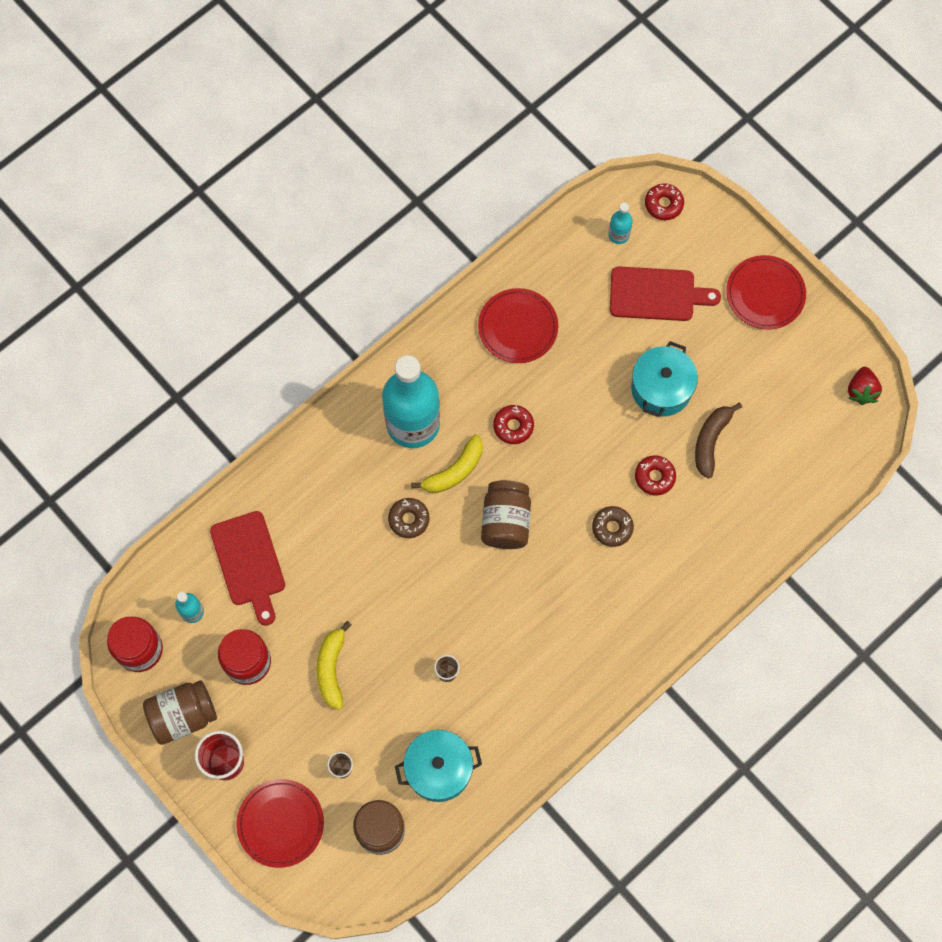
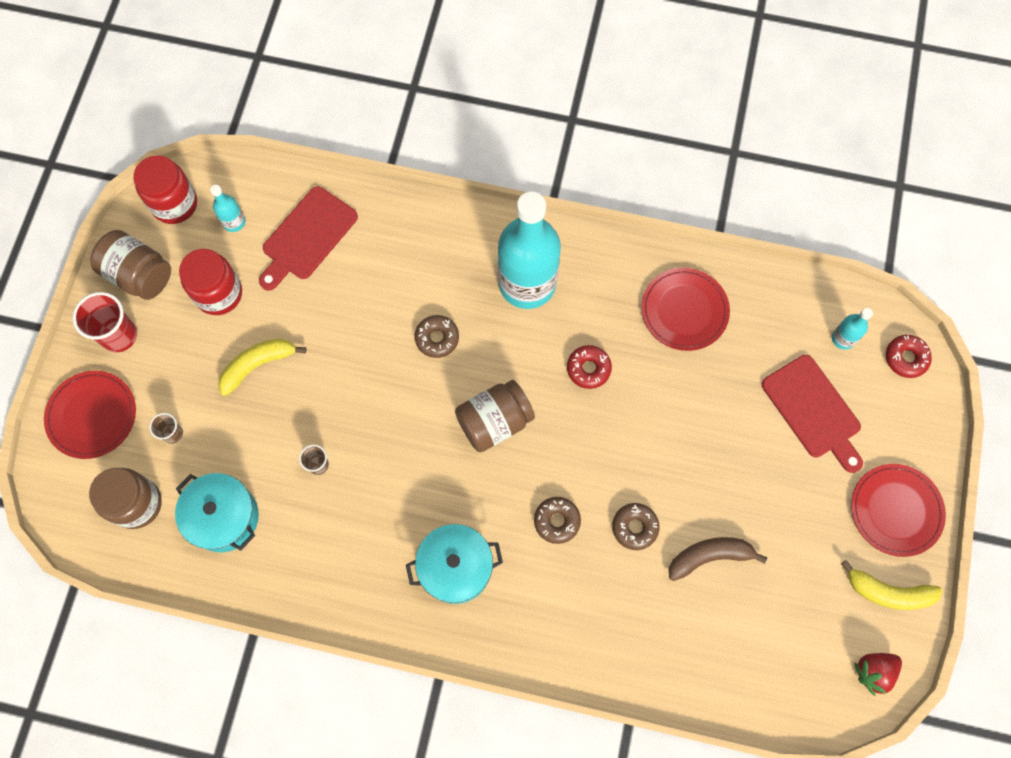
camera: 55 degrees right, 0 degrees up
yellow banana [411,435,483,493] -> yellow banana moved to [841,560,942,610]
turquoise pot [631,341,698,417] -> turquoise pot moved to [406,524,503,604]
red donut [635,456,676,495] -> brown donut [612,503,659,550]

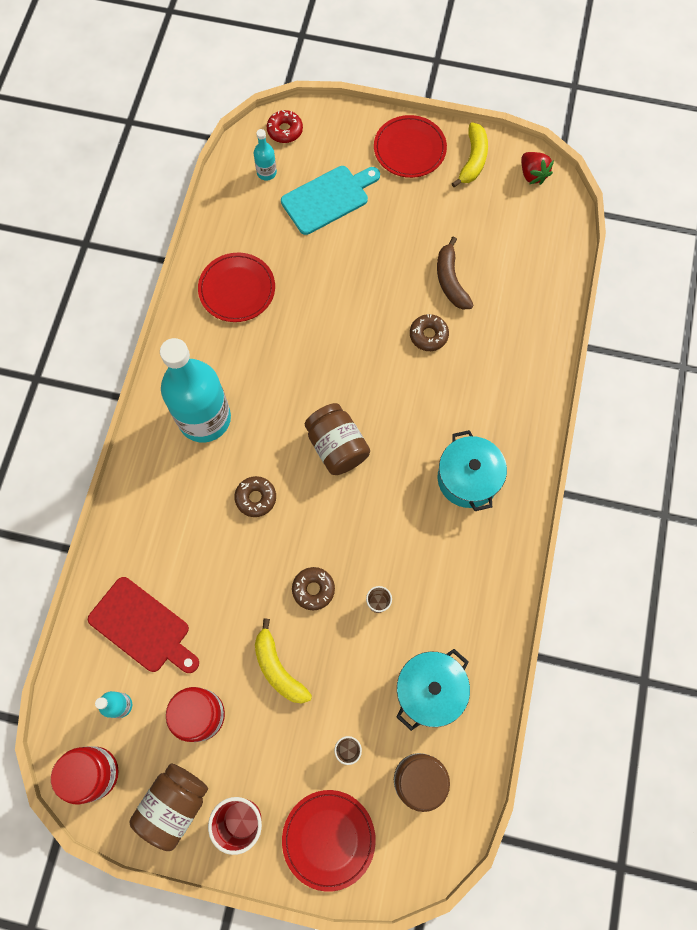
camera: 90 degrees left, 0 degrees up
brown donut [534,497,581,544] -> brown donut moved to [292,567,335,611]
red donut [567,345,612,389] -> none
red cutting board [762,355,863,473] -> turquoise cutting board [281,166,380,235]

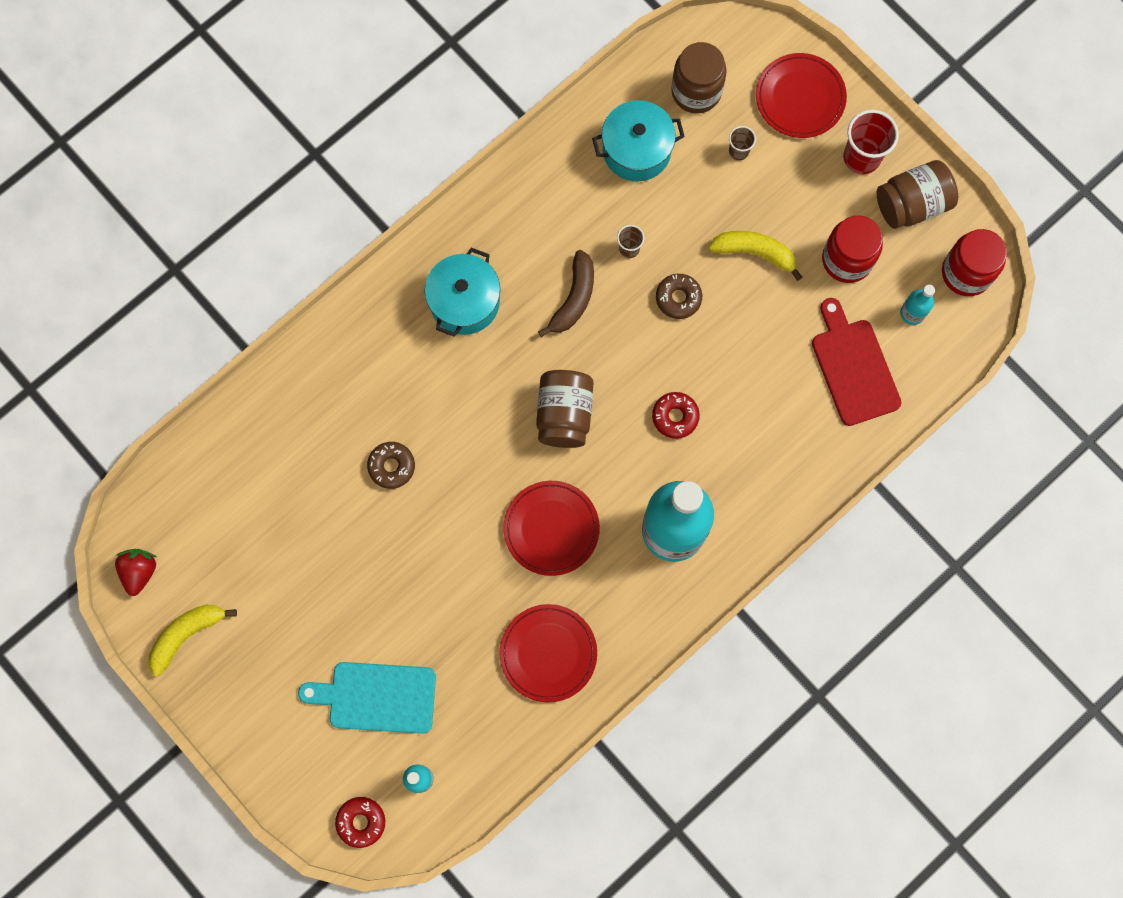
camera: 145 degrees left, 5 degrees up
brown donut [234,476,276,517] -> red donut [652,392,700,439]
yellow banana [255,618,312,704] -> yellow banana turned 75 degrees counterclockwise [708,231,802,281]
red plate [374,115,447,178] -> red plate moved to [503,481,600,576]
brown banana [437,236,474,310] -> brown banana moved to [538,250,594,337]

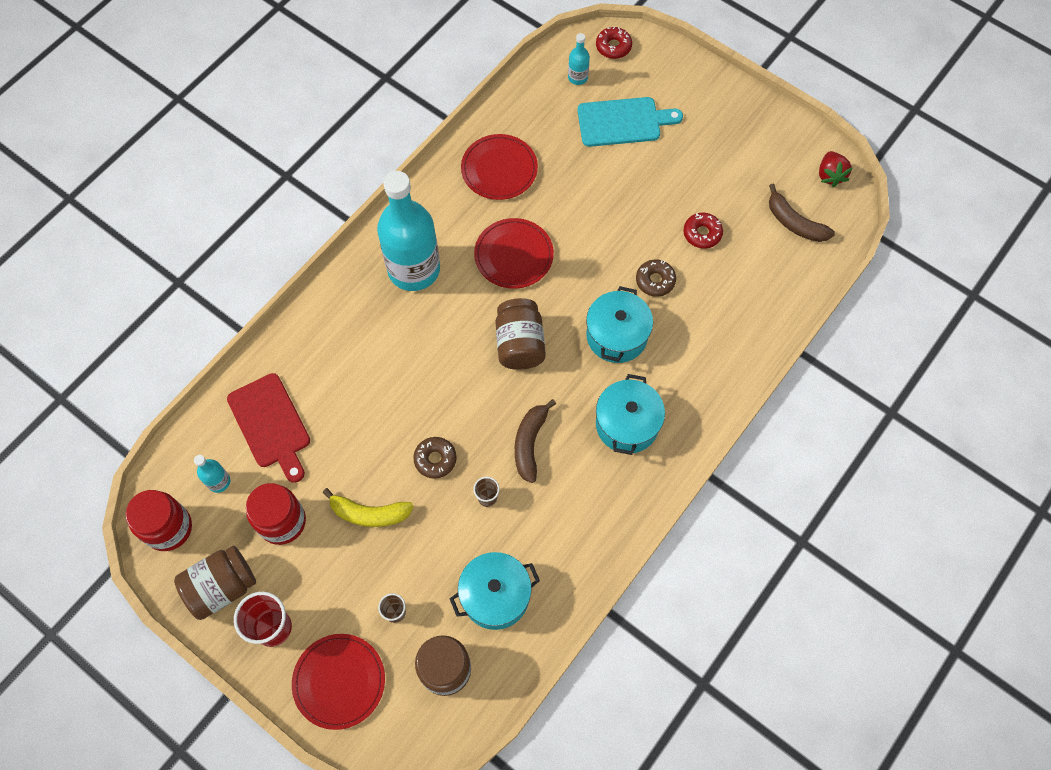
camera: 170 degrees right, 10 degrees down
yellow banana [149,605,237,676] -> none
red donut [652,392,700,439] -> red donut moved to [683,213,723,249]
none -> turquoise pot [586,286,653,363]
none -> brown banana [769,184,835,242]

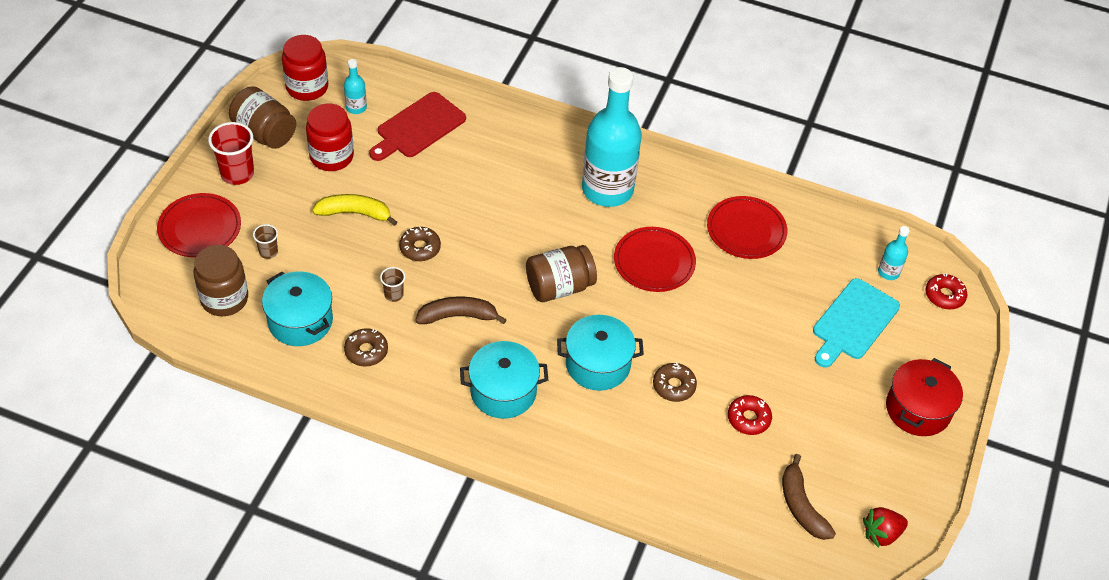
camera: 70 degrees right, 15 degrees down
yellow banana [323,488,414,527] -> yellow banana turned 105 degrees clockwise [312,194,397,226]
turquoise cutting board [578,97,683,147] -> turquoise cutting board turned 60 degrees clockwise [813,278,900,368]
brown banana [769,184,835,242] -> brown banana turned 45 degrees counterclockwise [782,454,836,540]
none -> brown donut [344,328,388,367]
none -> red pot [886,358,963,436]

